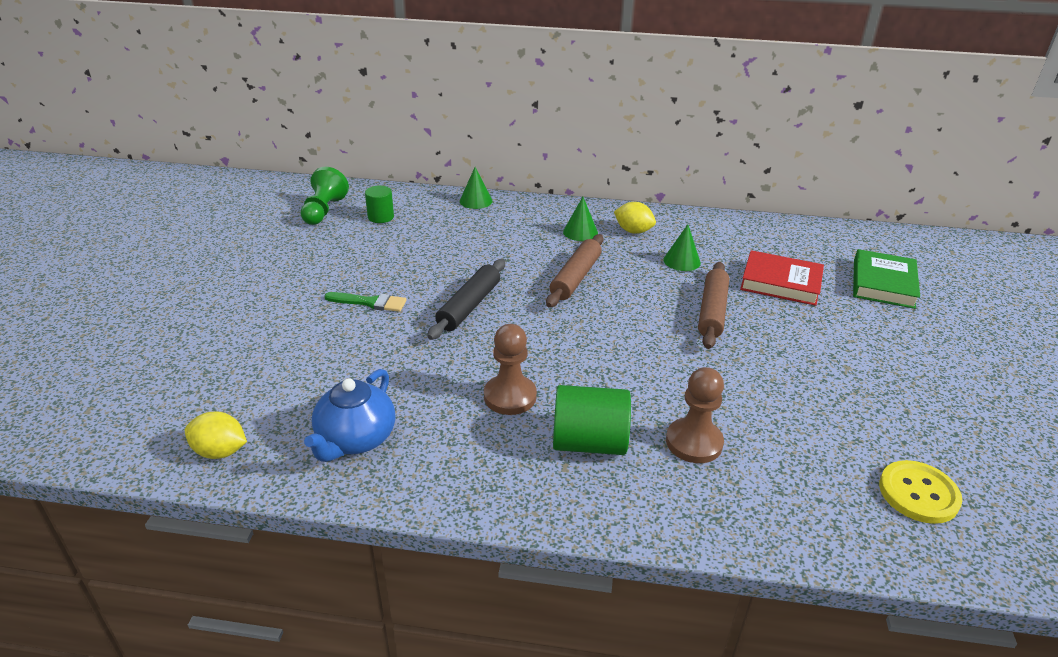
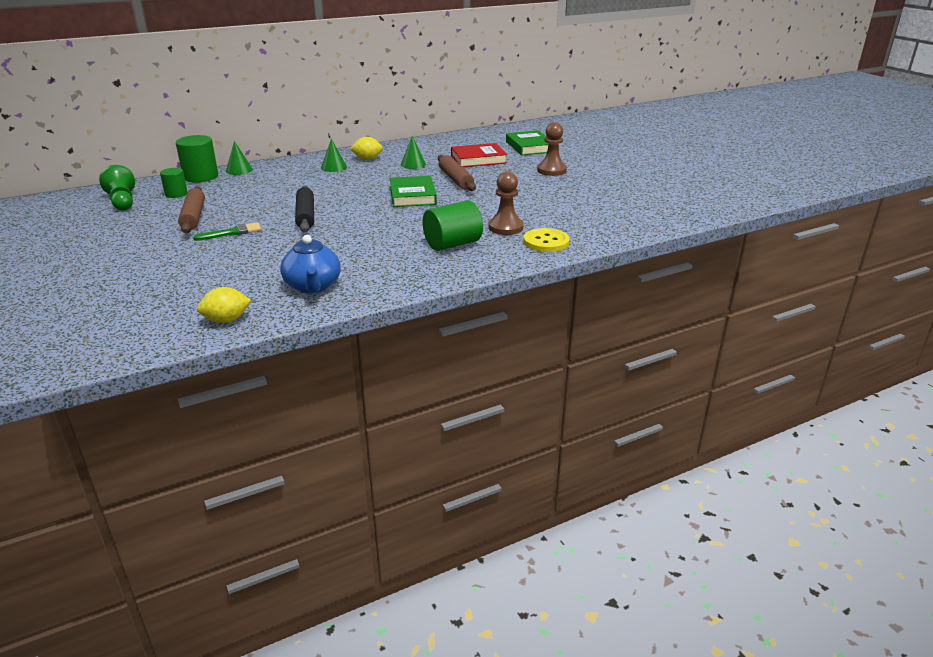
camera: 35 degrees left, 5 degrees down
brown pawn [484,324,537,415] -> brown pawn moved to [537,122,567,176]
brown rolling pin [546,234,603,308] -> brown rolling pin moved to [178,186,205,233]
yellow button [879,460,962,524] -> yellow button moved to [523,228,569,252]
none -> green cylinder [176,135,218,183]
none -> green book [390,176,437,207]

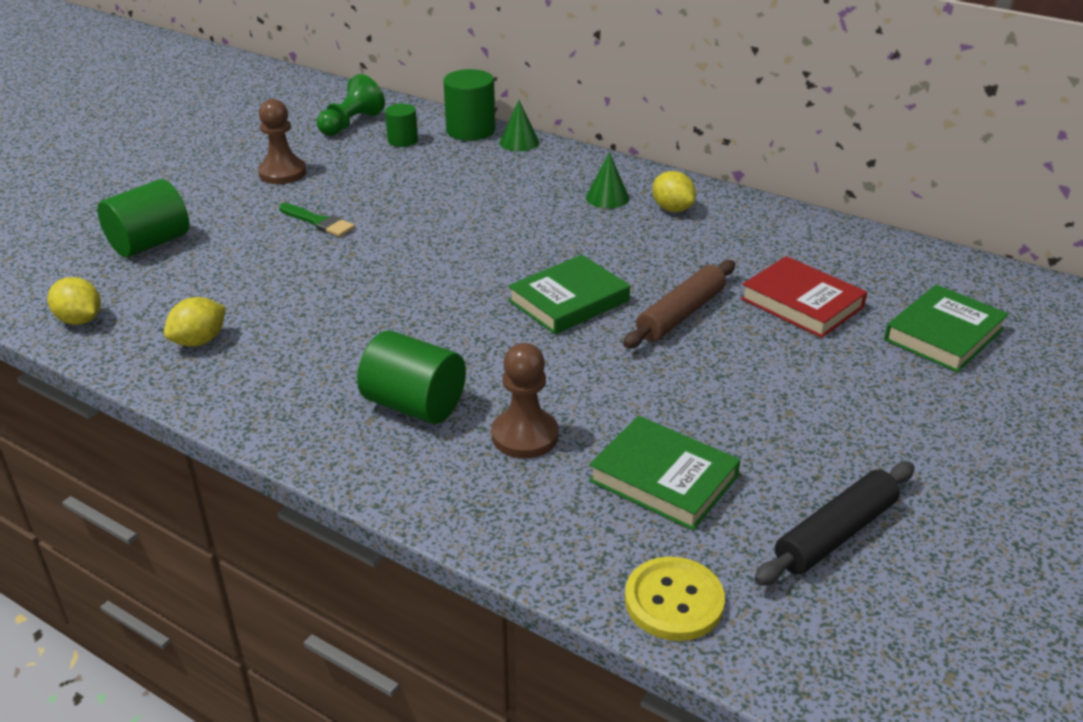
camera: 60 degrees right, 5 degrees up
brown rolling pin [178,186,205,233] -> none
blue teapot [280,235,341,294] -> yellow lemon [164,297,226,347]
black rolling pin [295,186,314,232] -> black rolling pin moved to [754,462,915,586]
green cone [401,136,426,169] -> none
yellow button [523,228,569,252] -> yellow button moved to [625,556,725,641]
brown pawn [537,122,567,176] -> brown pawn moved to [258,99,307,184]
none -> green cylinder [97,179,189,257]
none -> green book [589,416,741,531]

